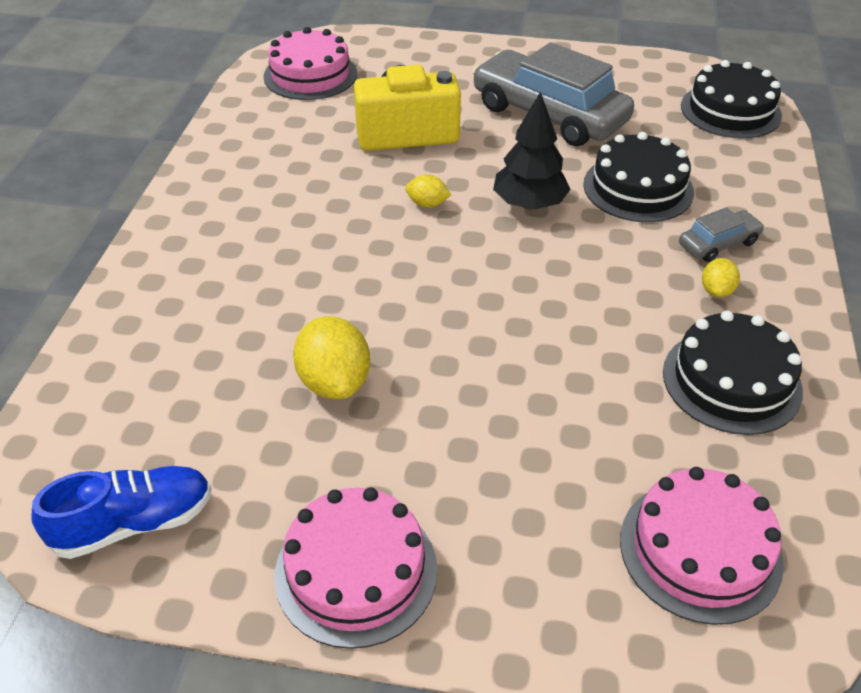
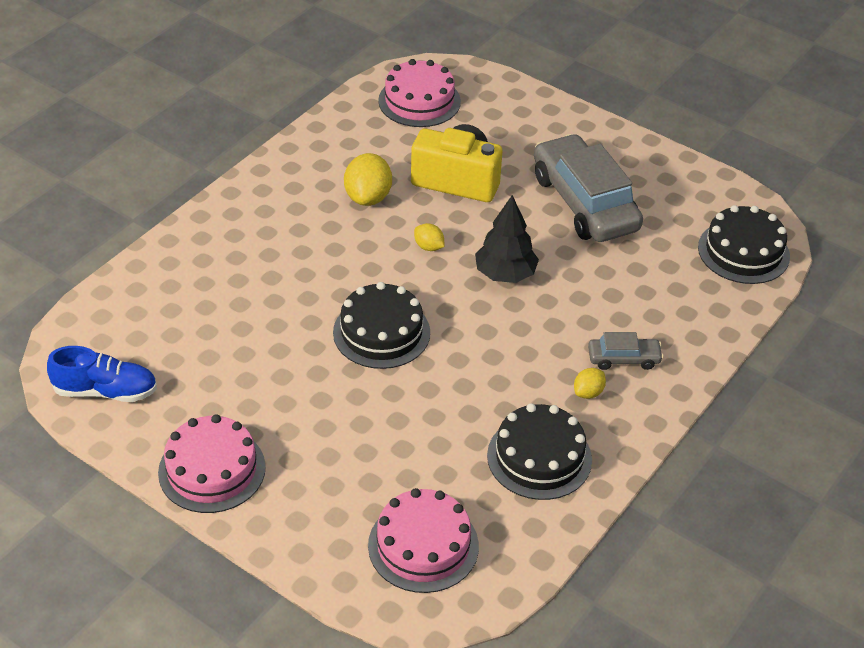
camera: 25 degrees right, 0 degrees up
yellow lemon [293,316,370,399] -> yellow lemon moved to [344,153,392,206]
black cake [583,132,694,222] -> black cake moved to [333,282,430,369]

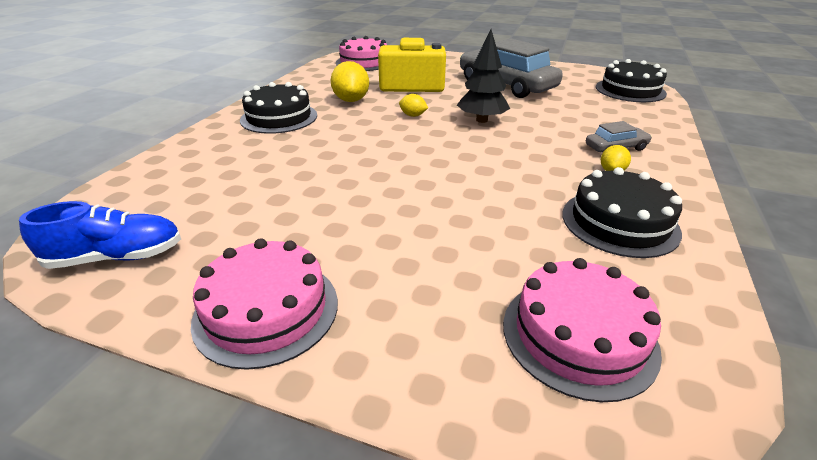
camera: 15 degrees left, 10 degrees down
black cake [333,282,430,369] -> black cake moved to [240,82,317,134]

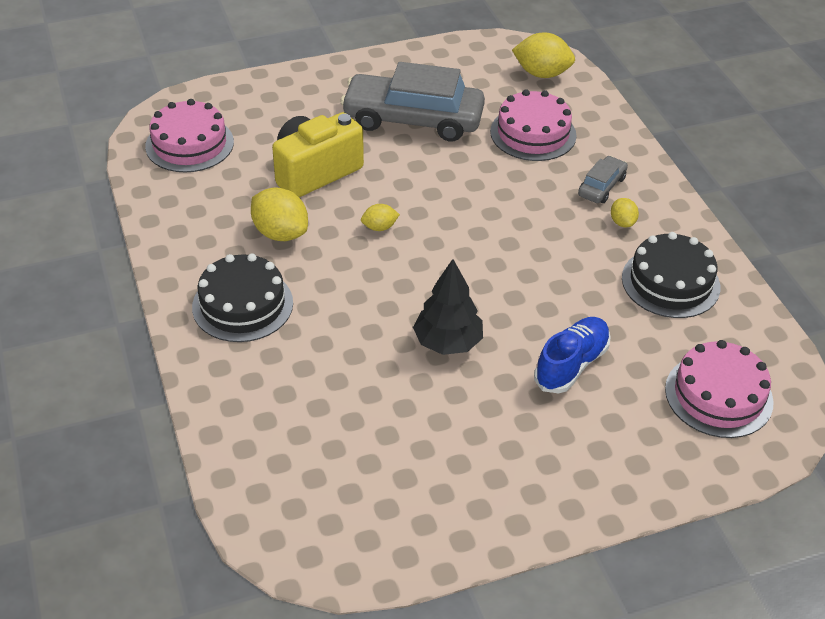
camera: 40 degrees left, 10 degrees up
blue shoe [19,201,181,269] -> blue shoe moved to [534,317,611,393]
pink cake [191,238,338,370] -> pink cake moved to [490,89,577,161]
black tree [457,30,510,123] -> black tree moved to [413,259,483,355]
black cake [596,59,667,102] -> yellow lemon [512,32,575,78]

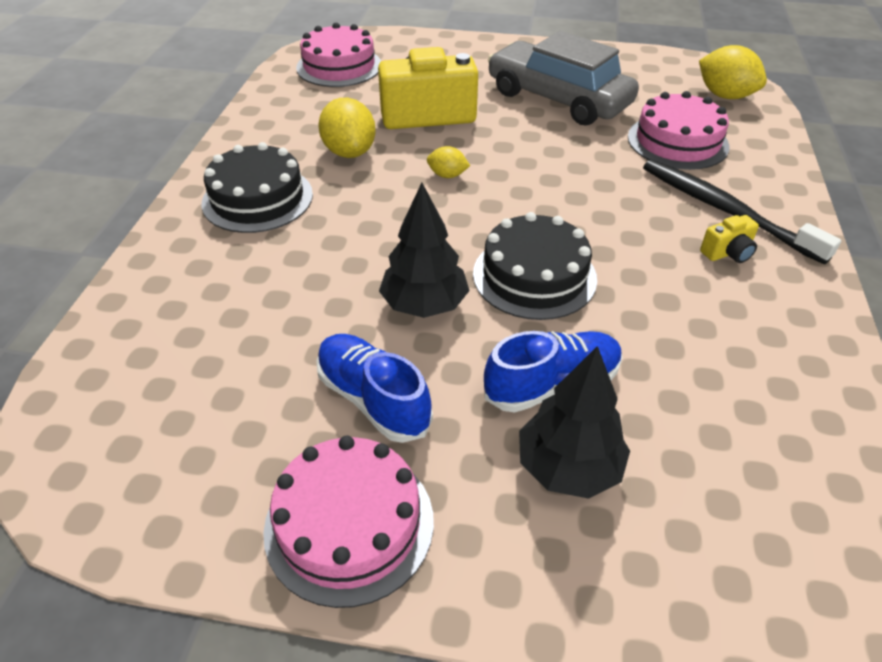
camera: 30 degrees right, 0 degrees up
grey car [578,156,628,203] -> black toothbrush [643,160,841,264]
yellow lemon [611,198,639,227] -> yellow camera [700,215,759,263]
black cake [622,232,720,318] -> black cake moved to [473,212,597,320]
pink cake [665,340,774,438] -> pink cake moved to [263,435,434,608]
none -> blue shoe [316,334,433,443]
none -> black tree [519,346,630,499]

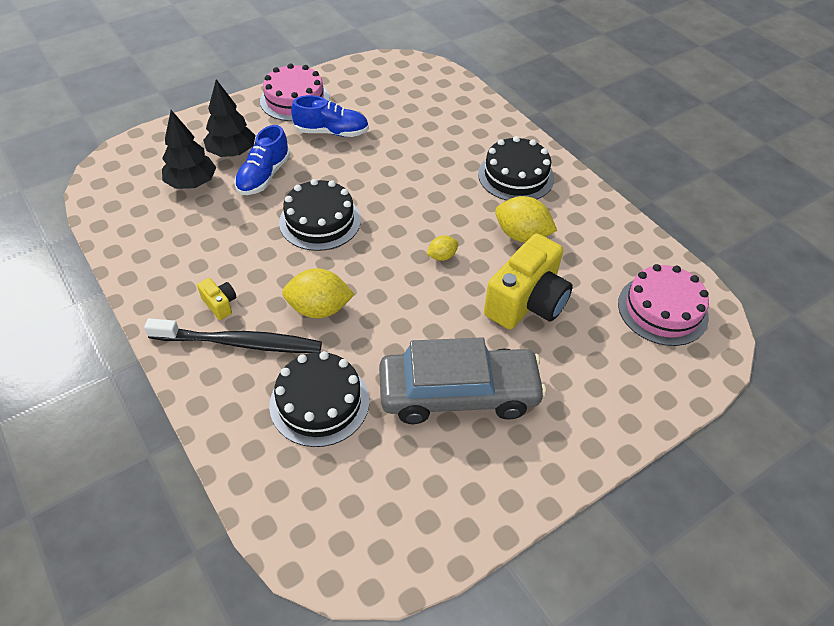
camera: 135 degrees right, 5 degrees up
black tree [379,183,470,318] -> black tree moved to [162,110,217,189]
pink cake [628,91,730,170] -> black cake [269,351,369,447]
yellow lemon [699,45,767,99] -> yellow lemon moved to [282,268,355,318]
yellow camera [700,215,759,263] -> yellow camera turned 120 degrees clockwise [197,278,236,320]

